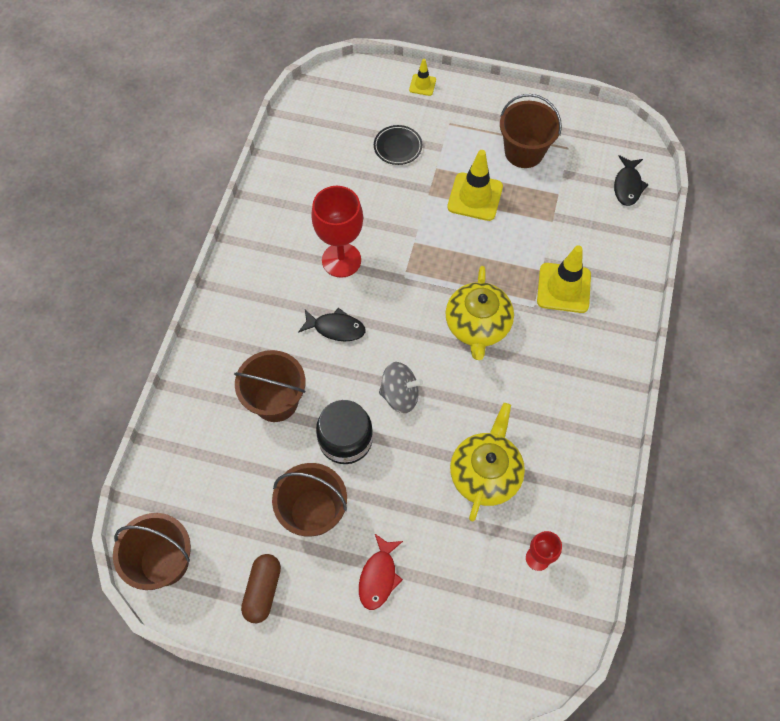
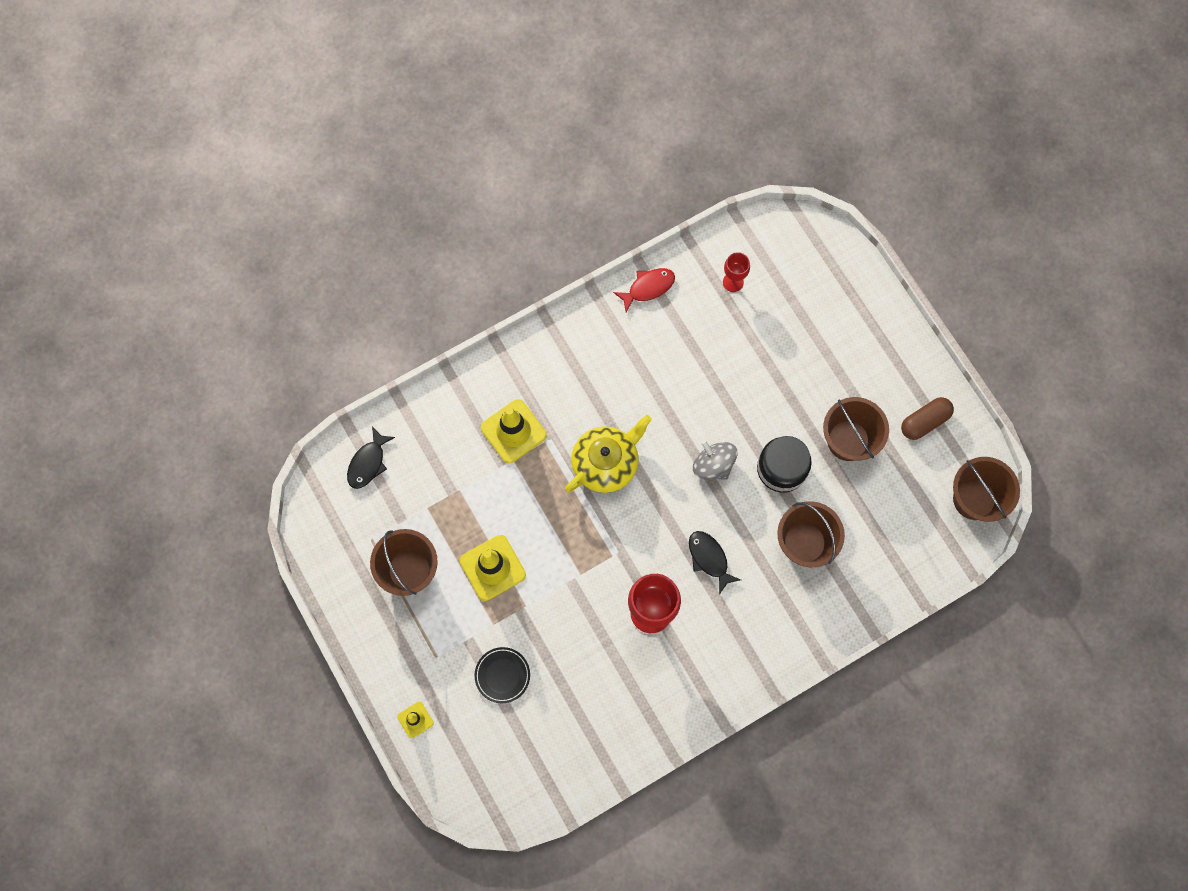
camera: 135 degrees left, 10 degrees up
red fish [359,534,403,610] -> red fish moved to [613,268,675,313]
yellow teapot [450,403,525,521] -> none
black fish [614,155,649,206] -> black fish turned 150 degrees clockwise [347,426,395,489]

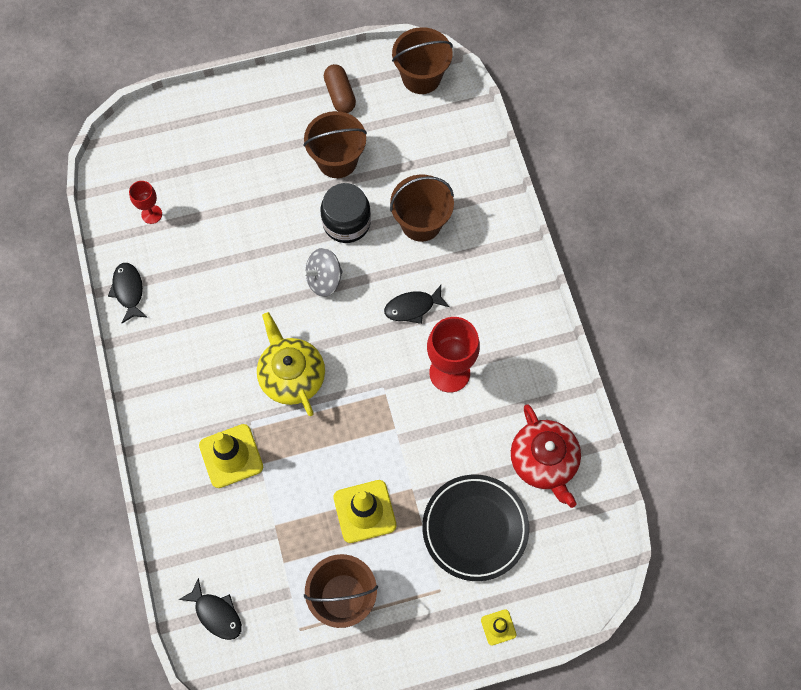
camera: 75 degrees left, 5 degrees down
black plate [474,647,530,703] -> black plate [422,474,529,581], size x1.87
red fish [613,268,675,313] -> black fish [108,263,148,323]
none -> red teapot [511,404,581,508]

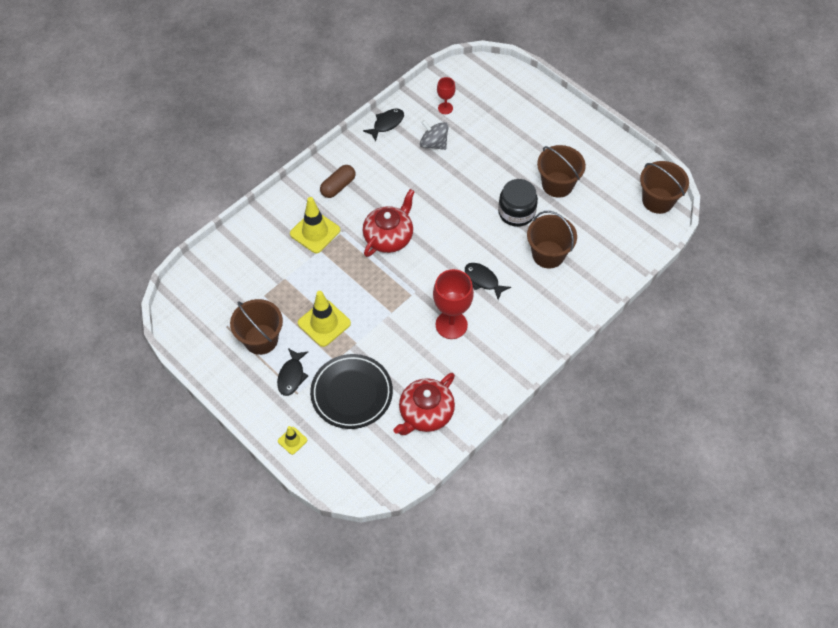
camera: 60 degrees right, 10 degrees down
black fish [178,578,242,640] -> black fish moved to [277,348,308,396]
yellow teapot [257,312,325,416] -> red teapot [363,189,415,257]
grey spinning top [303,248,343,297] -> grey spinning top moved to [420,120,449,150]
brown capsule [324,64,356,113] -> brown capsule moved to [320,165,356,198]

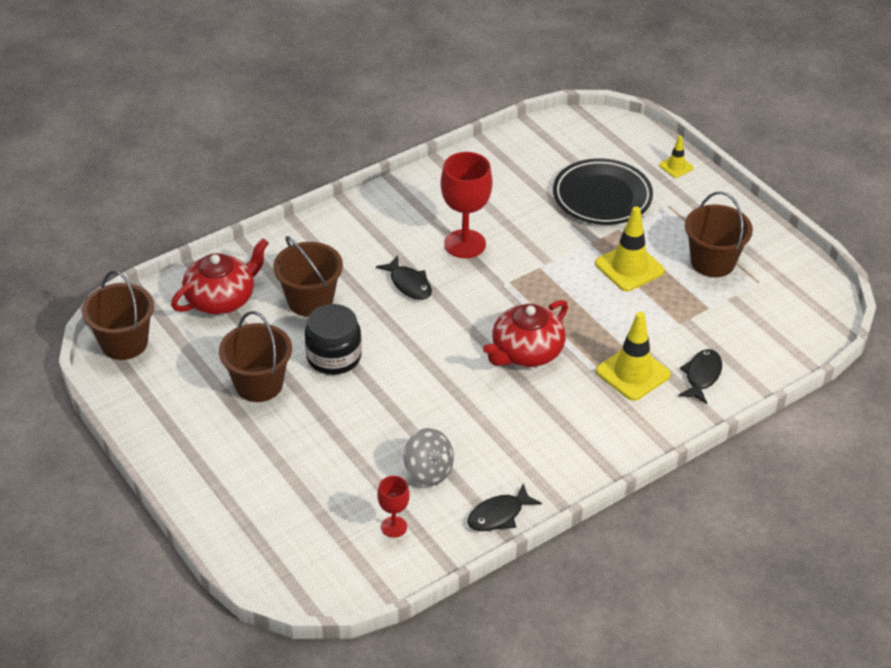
camera: 170 degrees left, 15 degrees down
black fish [277,348,308,396] -> black fish moved to [679,349,722,404]
brown capsule [320,165,356,198] -> none
red teapot [393,373,455,435] -> red teapot moved to [171,238,269,315]

